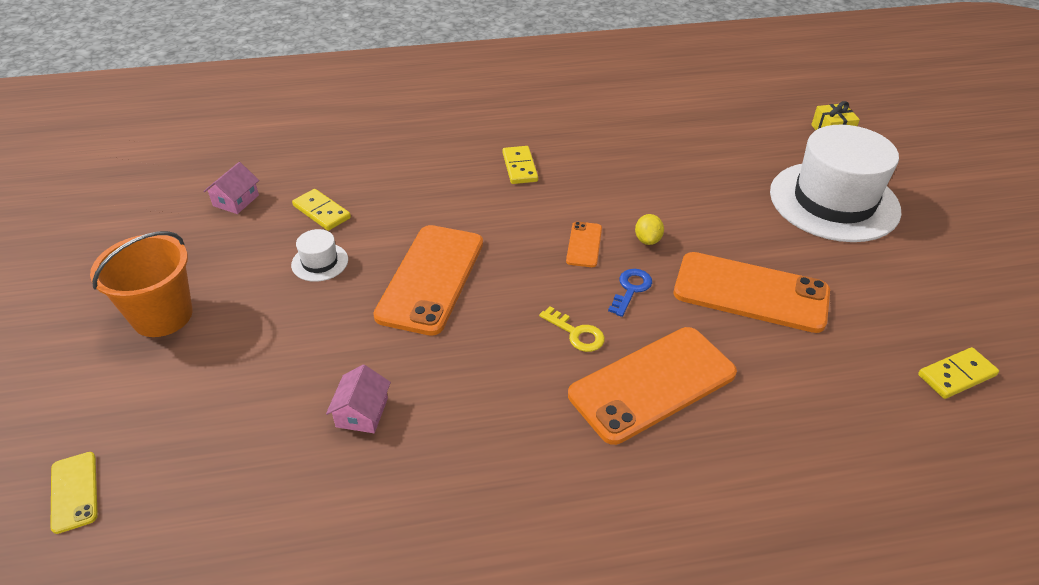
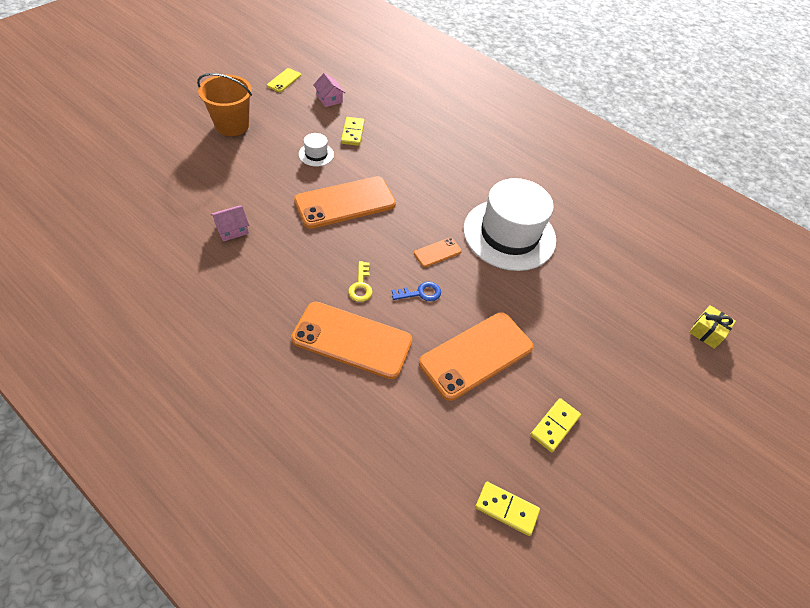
camera: 45 degrees right, 10 degrees up
yellow phone [50,452,98,534] -> yellow phone moved to [267,68,301,92]
pink house [203,162,259,214] -> pink house turned 75 degrees clockwise [313,73,345,107]
yellow domino [502,146,538,184] -> yellow domino moved to [530,398,581,452]
yellow lemon [635,214,664,245] -> none
orange phone [674,252,830,333] -> orange phone turned 75 degrees clockwise [419,312,534,401]
white hat [770,125,901,242] -> white hat moved to [463,178,556,271]

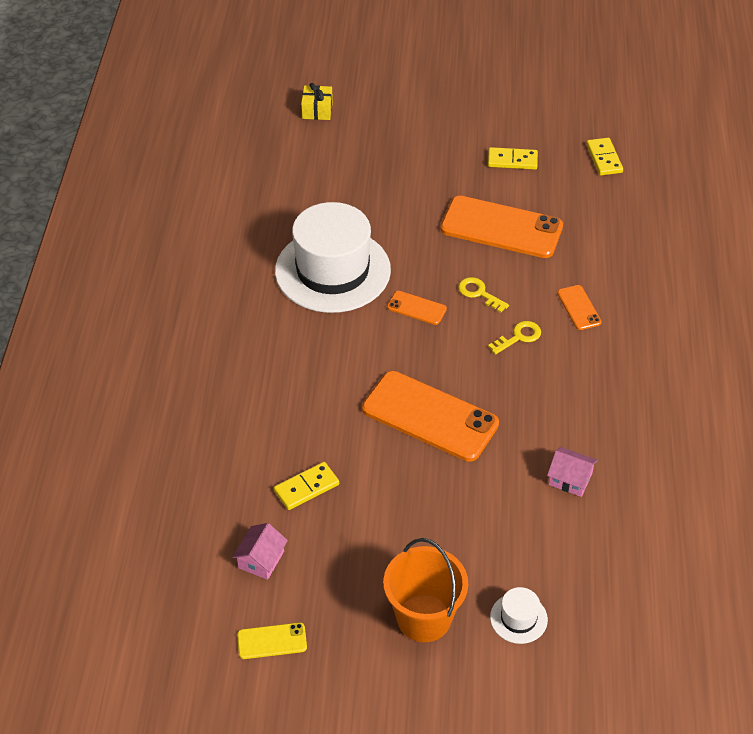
camera: 120 degrees left, 5 degrees down
orange phone [291,302,412,379] -> orange phone [557,285,602,330], size x0.46
white hat [298,133,334,167] -> white hat moved to [490,587,548,644]
blue key [392,282,441,301] -> yellow key [458,277,509,313]

